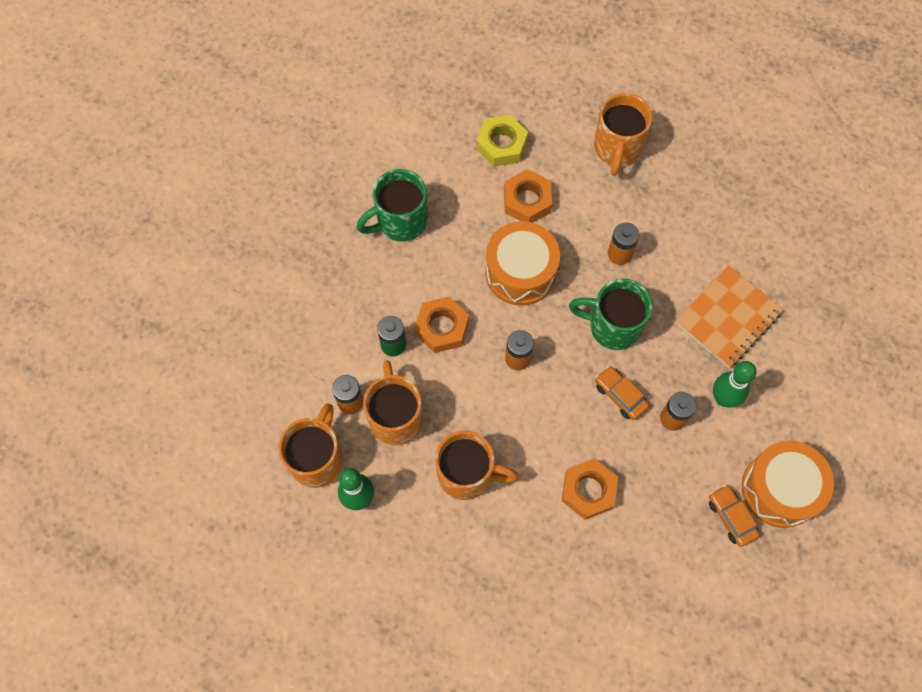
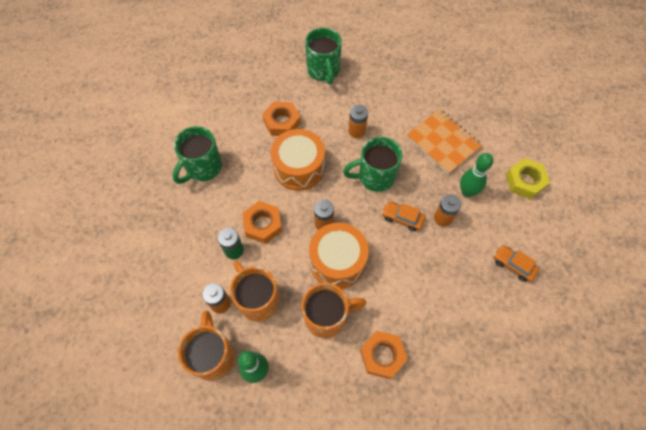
camera: 25 degrees left, 5 degrees down
yellow nut [476,115,528,167] -> yellow nut moved to [506,158,550,199]
orange nut [562,458,618,520] -> orange nut moved to [360,331,408,379]
orange mug [594,93,652,176] -> green mug [305,28,342,84]
orange notebook [675,265,783,368] -> orange notebook turned 60 degrees counterclockwise [406,109,482,174]
orange drum [742,441,834,528] -> orange drum moved to [309,223,369,289]

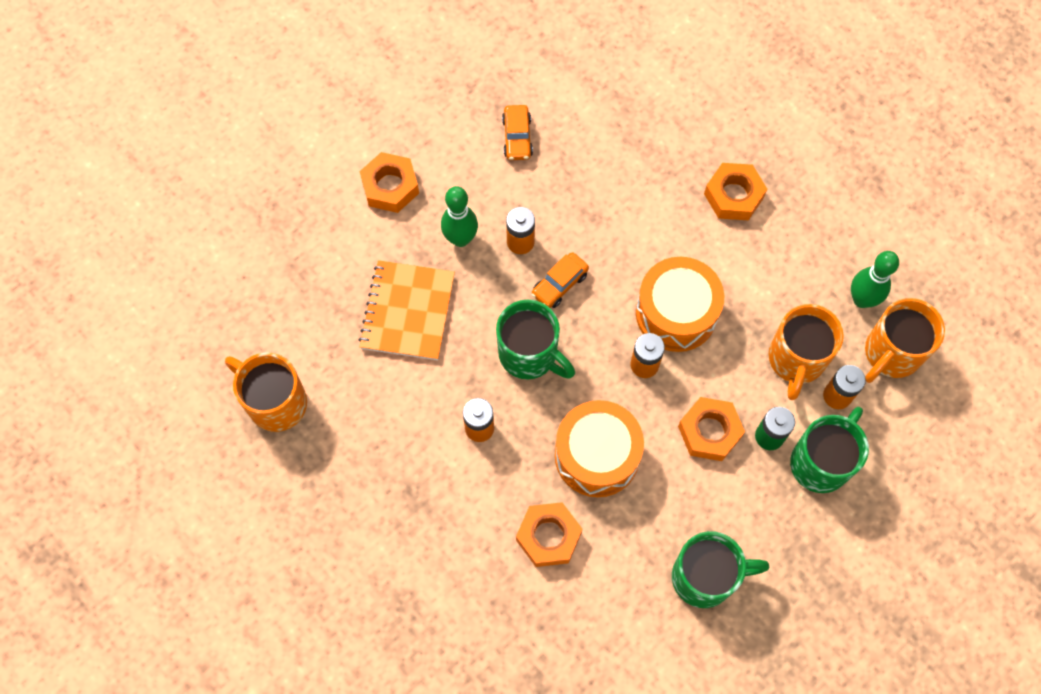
camera: 130 degrees left, 5 degrees up
orange mug [302,283,366,338] -> orange mug moved to [225,352,307,432]
green mug [305,28,342,84] -> green mug moved to [790,407,869,493]
orange car [382,201,426,231] -> orange car turned 60 degrees clockwise [531,252,589,308]
yellow nut [506,158,550,199] -> orange nut [360,152,419,213]

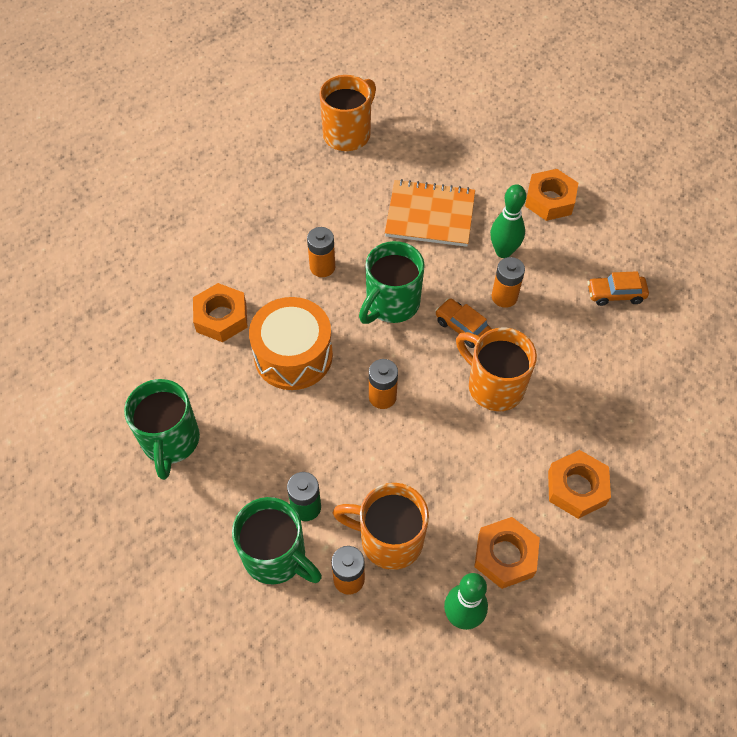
camera: 90 degrees right, 10 degrees down
orange drum [636,257,724,352] -> none
orange nut [678,397,745,461] -> orange nut moved to [474,517,540,589]
orange mug [865,298,945,383] -> orange mug moved to [456,328,537,411]

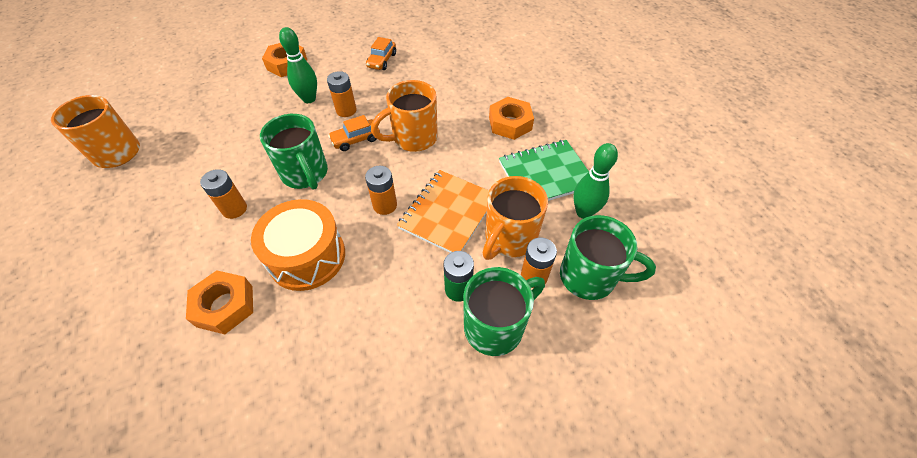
camera: 70 degrees left, 5 degrees down
green mug [124,379,200,480] -> green mug moved to [560,215,656,300]
orange notebook [385,179,475,247] -> orange notebook moved to [397,170,489,253]
orange nut [474,517,540,589] -> green notebook [499,140,589,201]

